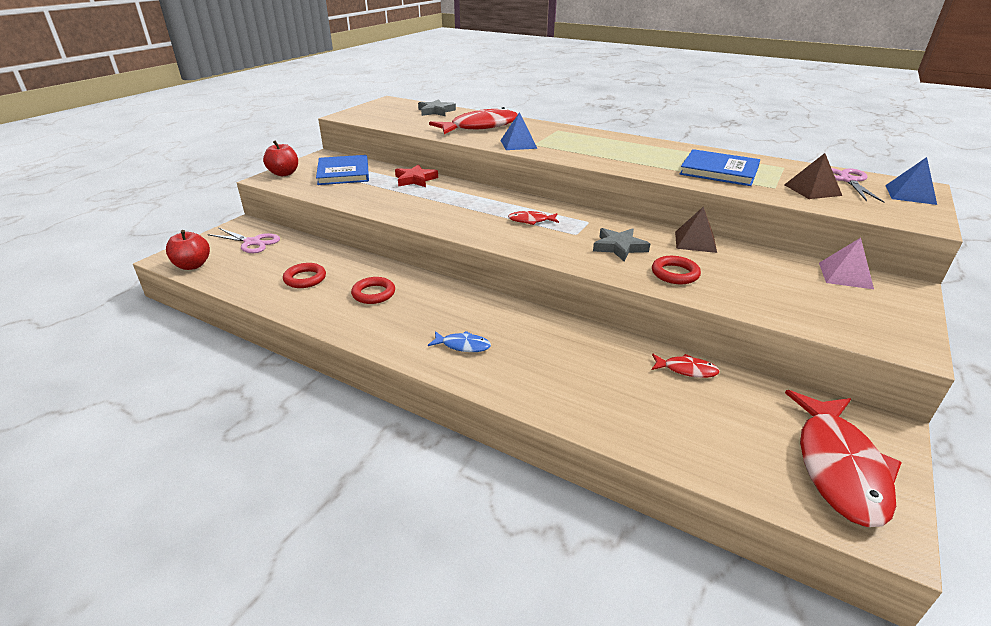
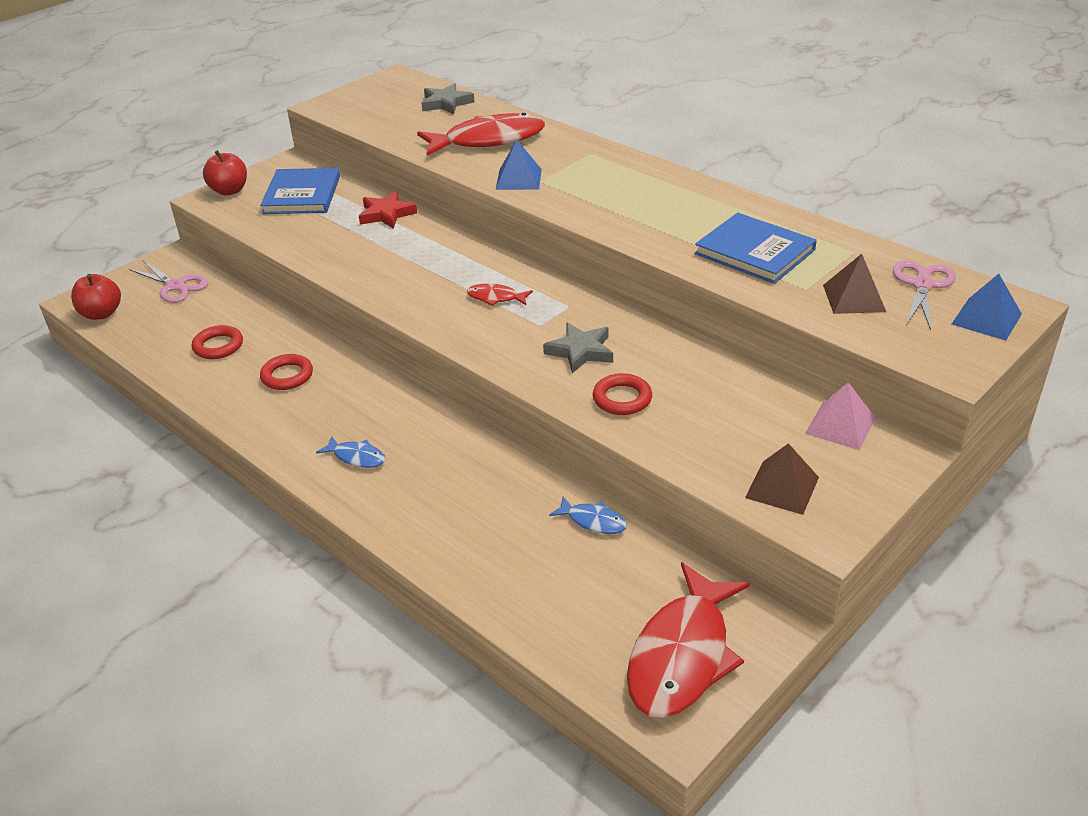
camera: 15 degrees right, 5 degrees up
red fish [652,354,720,378] -> blue fish [549,497,627,534]
brown pyramid [675,206,717,253] -> brown pyramid moved to [745,443,819,515]

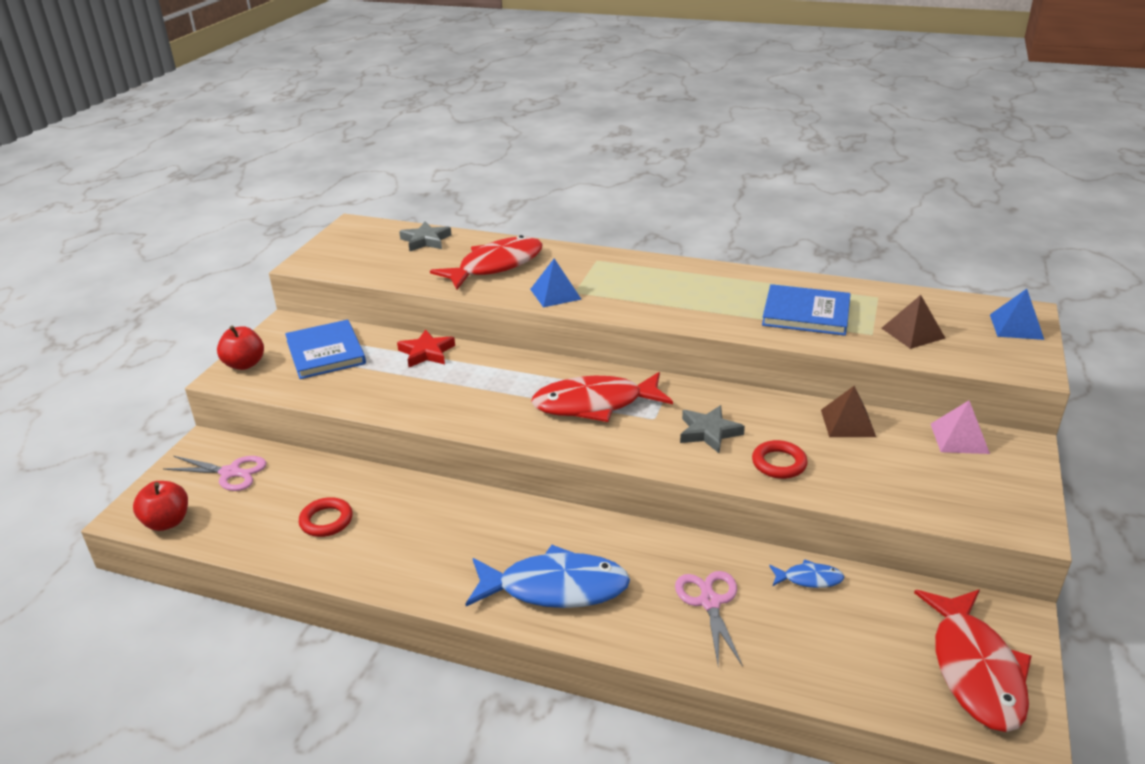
camera: 25 degrees left, 5 degrees down
red ring [260,354,313,390] -> none
blue fish [316,436,385,468] -> blue fish [466,545,630,608], size x2.22
red fish [467,283,533,306] -> red fish [531,372,673,422], size x2.22
brown pyramid [745,443,819,515] -> brown pyramid moved to [821,386,876,437]
pink scissors [893,260,956,330] -> pink scissors moved to [675,571,743,667]

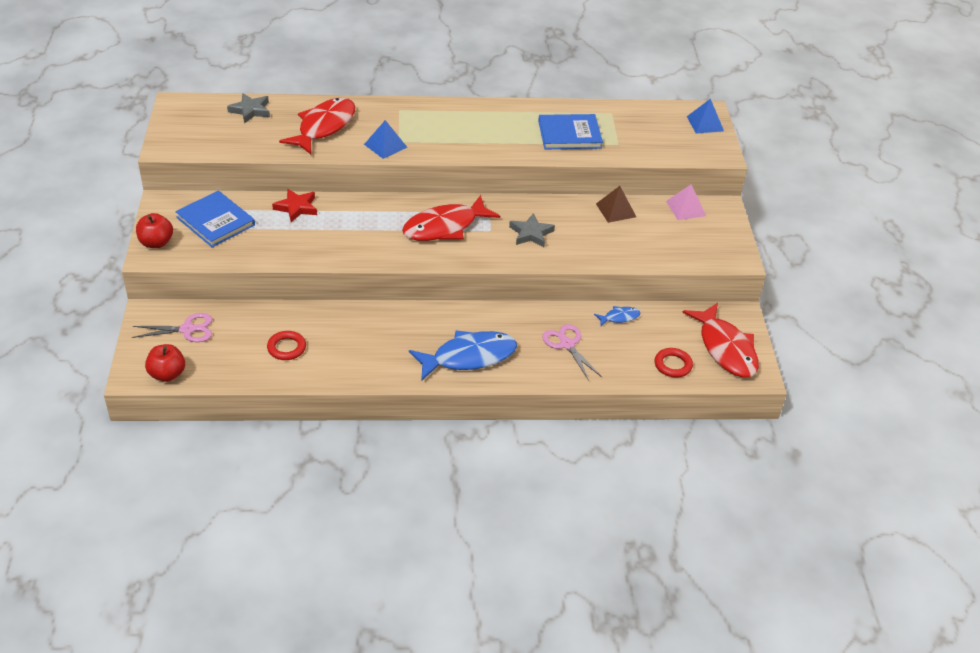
camera: 25 degrees left, 10 degrees up
red ring [752,440,808,479] -> red ring moved to [655,348,693,378]
brown pyramid [881,295,945,349] -> none

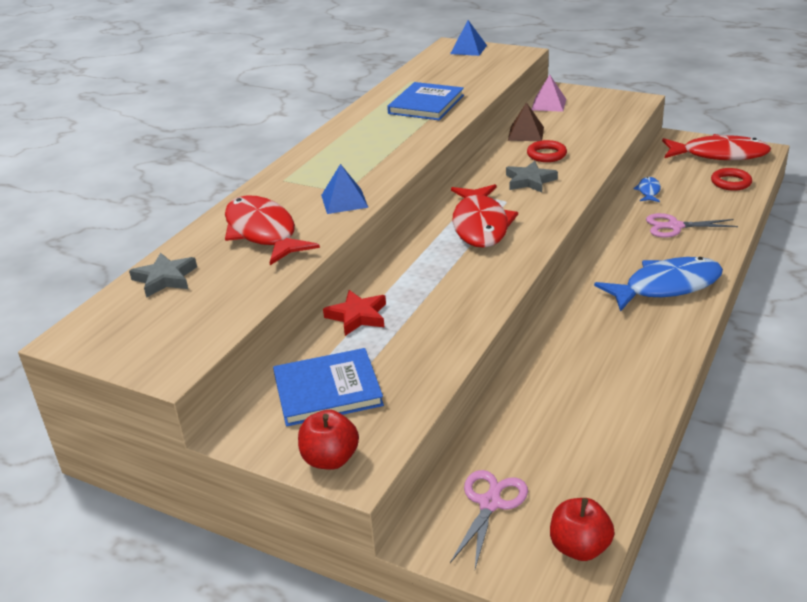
camera: 55 degrees left, 10 degrees down
red ring [267,331,306,360] -> red ring moved to [527,140,567,162]
blue fish [409,330,517,381] -> blue fish turned 60 degrees clockwise [594,257,723,312]

